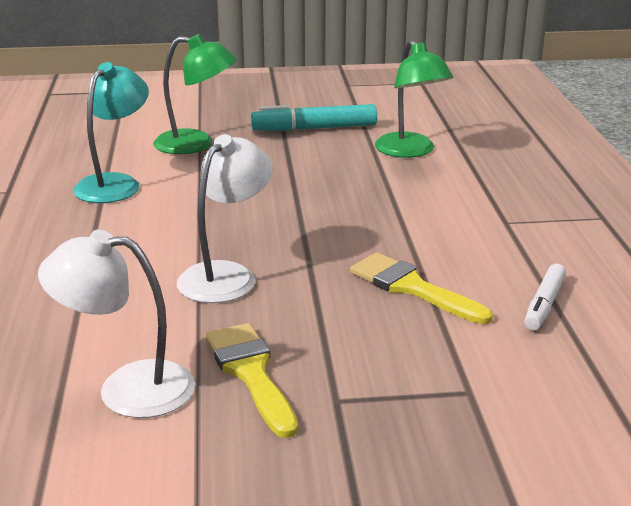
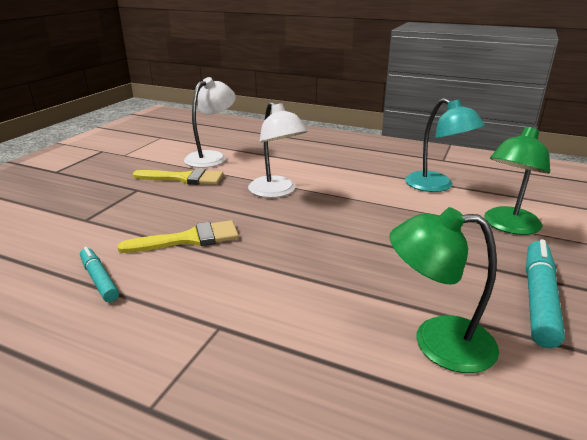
camera: 120 degrees right, 0 degrees up
white marker [524,264,566,330] -> turquoise marker [80,247,119,302]

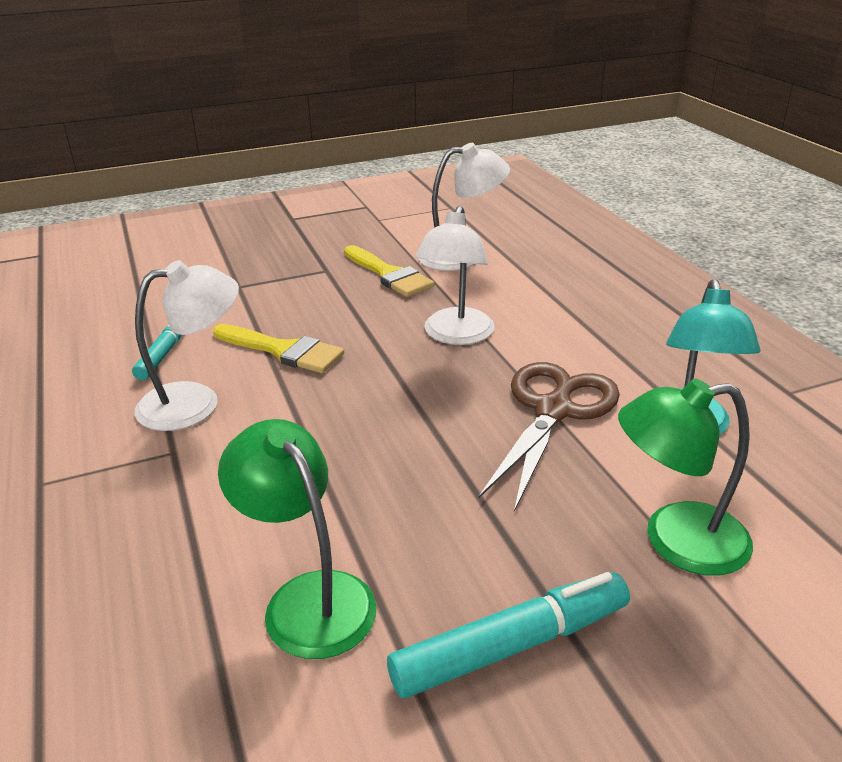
camera: 45 degrees right, 5 degrees up
none -> white lamp [135,260,239,431]
none -> brown scissors [479,362,620,512]

